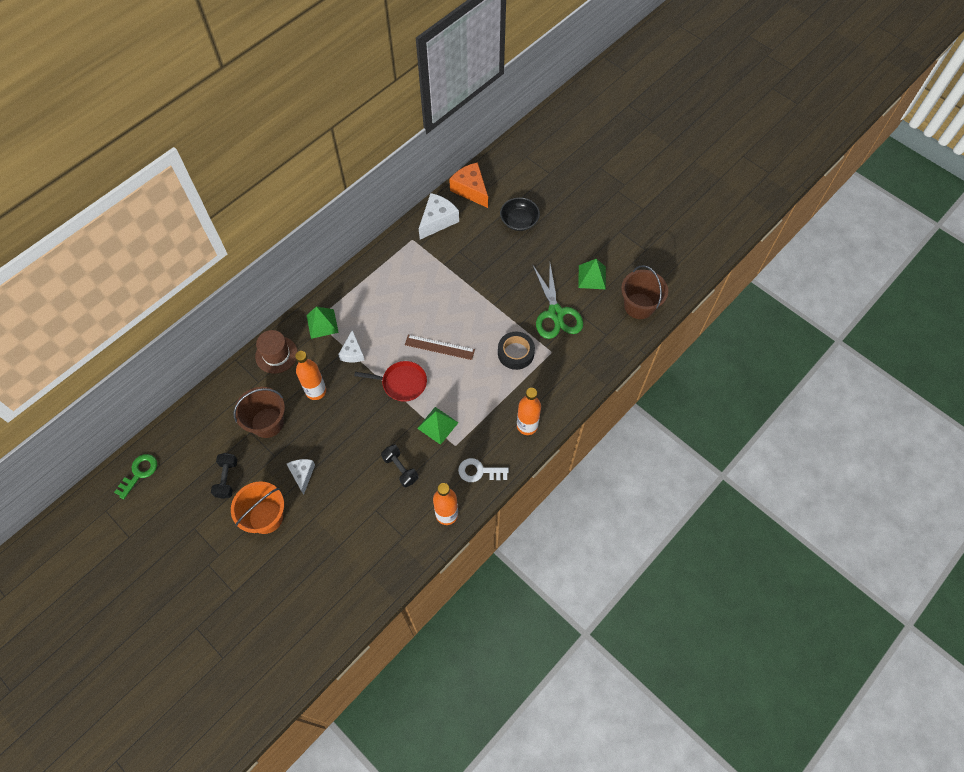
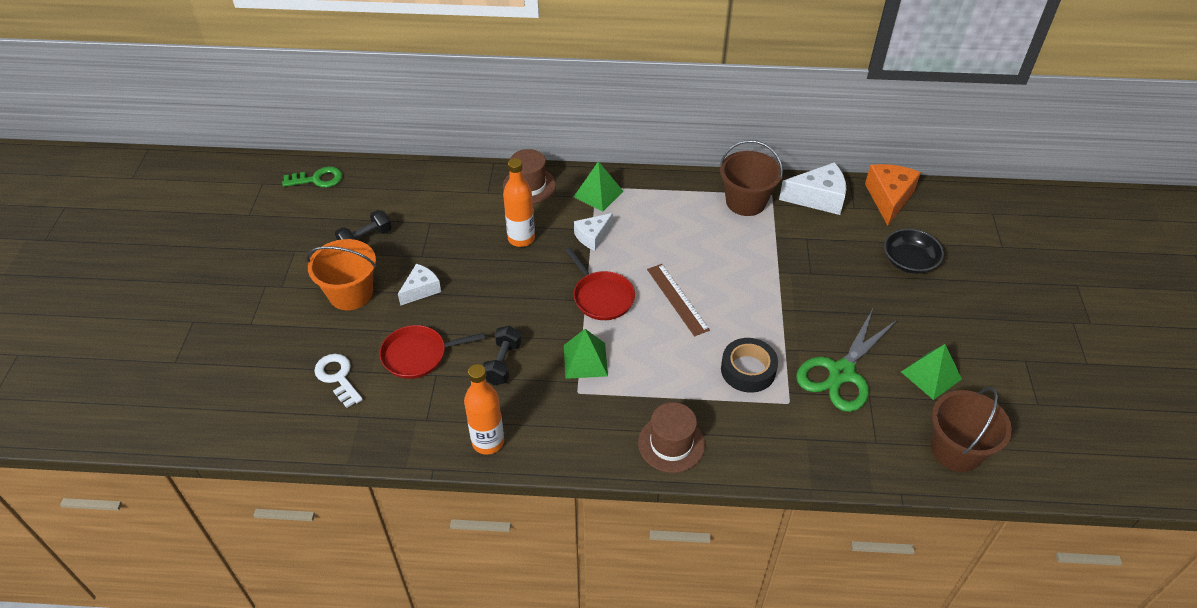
camera: 50 degrees right, 15 degrees down
brown bucket [234,387,285,438] -> brown bucket moved to [720,140,783,216]
white key [458,458,509,482] -> white key moved to [314,354,363,408]
orange bottle [517,388,541,435] -> brown hat [638,402,705,473]
none -> red pan [380,325,485,379]

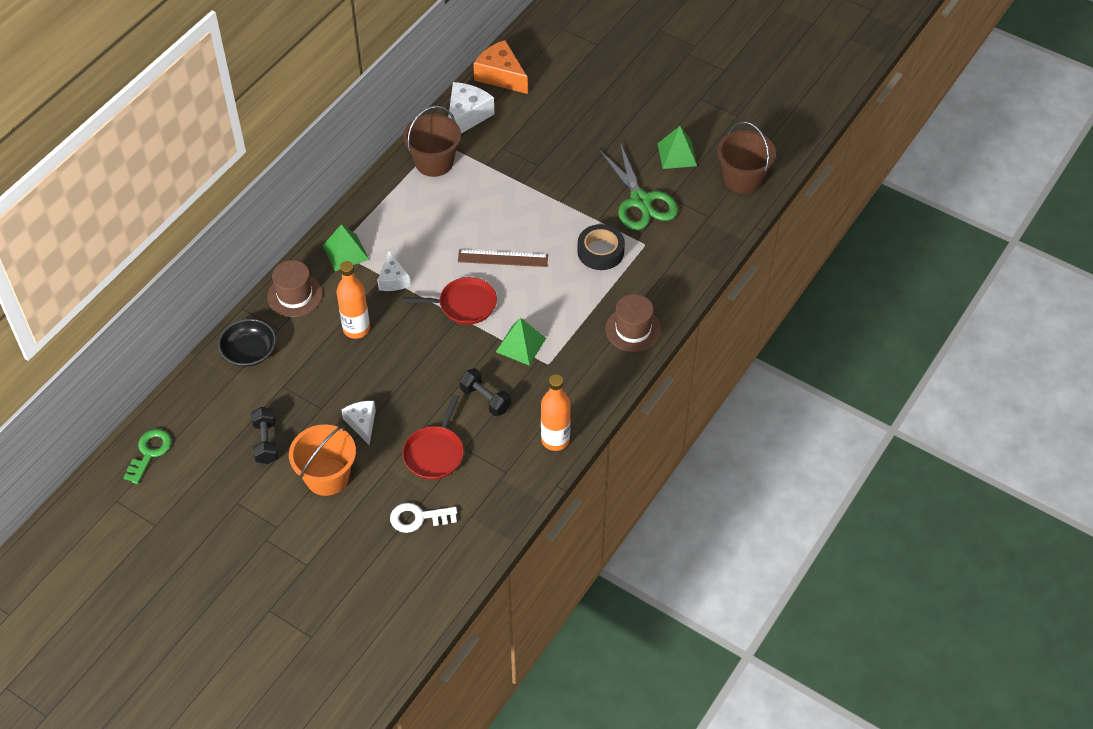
camera: 60 degrees left, 5 degrees up
black bowl [884,228,944,274] -> black bowl moved to [218,319,276,367]

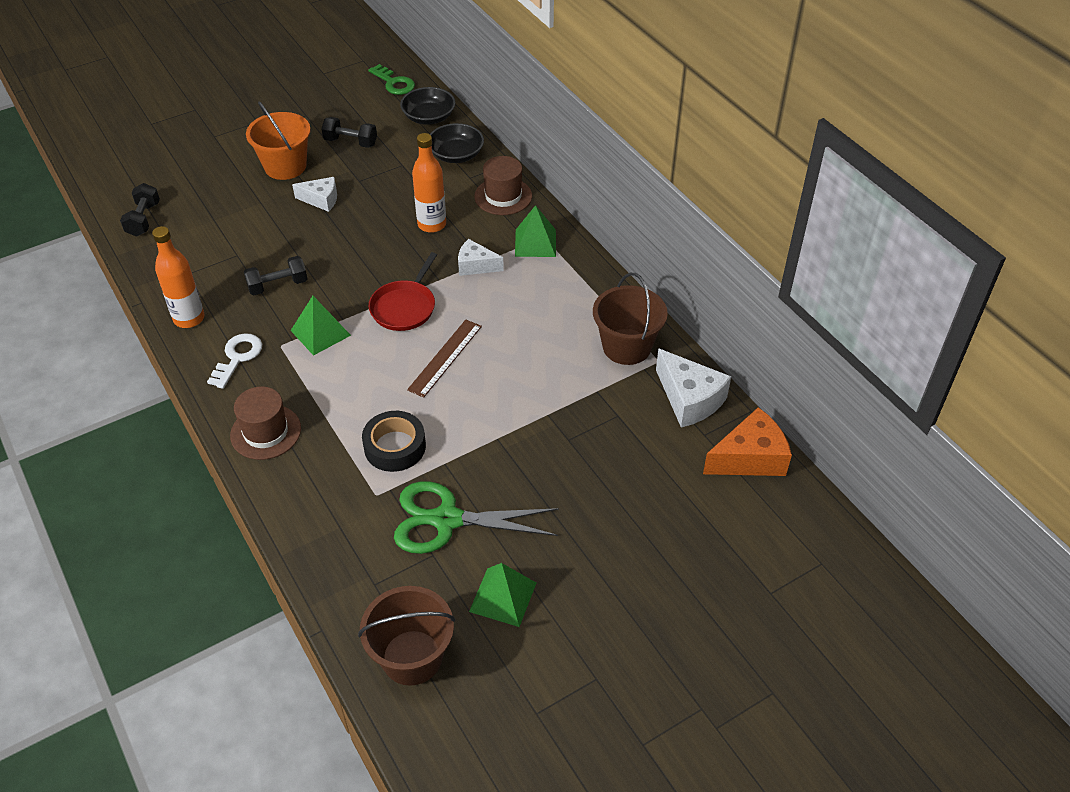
camera: 115 degrees right, 5 degrees down
white key [390,503,457,533] -> white key moved to [207,333,262,389]
red pan [402,394,464,480] -> none
none -> black dumbbell [120,183,160,236]
none -> black bowl [400,87,455,125]

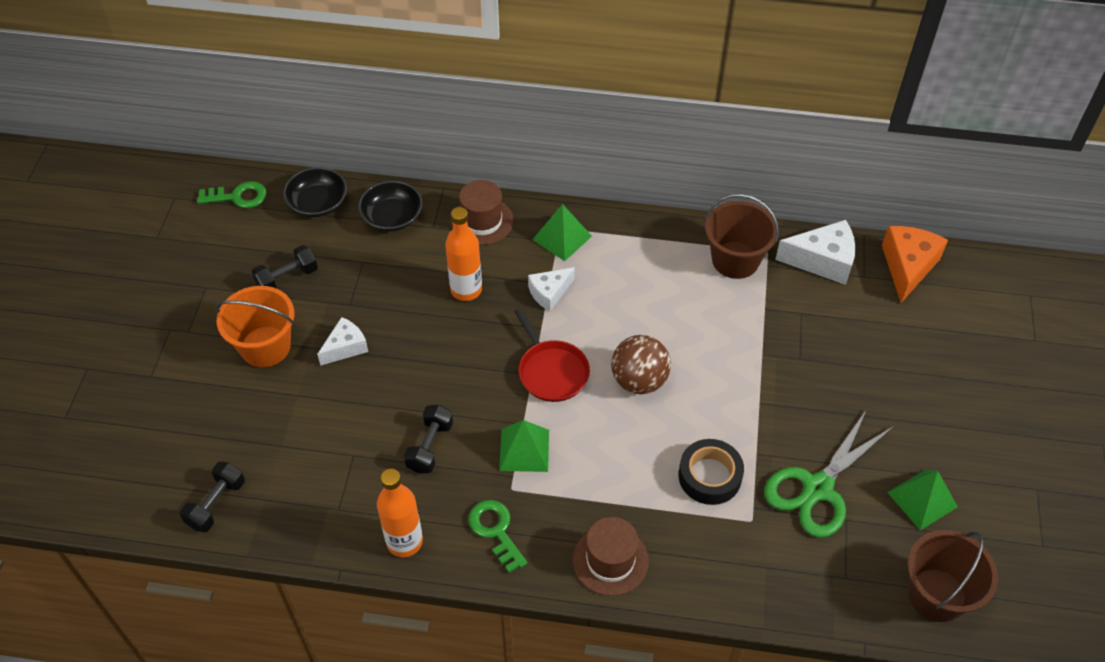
camera: 50 degrees left, 5 degrees up
black dumbbell [120,183,160,236] -> black dumbbell turned 75 degrees clockwise [180,461,245,532]
white key [207,333,262,389] -> green key [468,500,527,573]
brown ruler [407,319,482,398] -> brown ball [611,335,671,394]

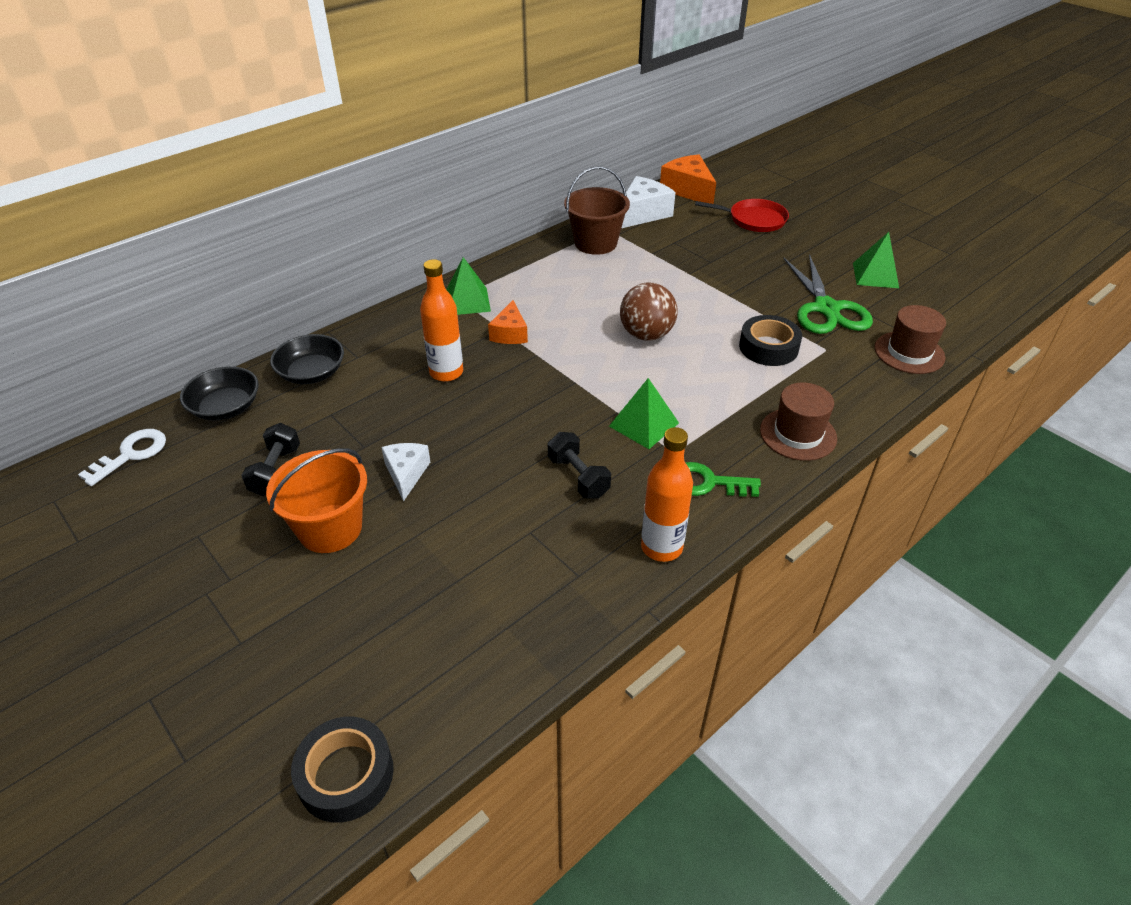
camera: 50 degrees left, 10 degrees down
black dumbbell [180,461,245,532] -> none
green key [197,181,267,208] -> white key [78,429,166,486]
brown hat [451,180,514,245] -> brown hat moved to [874,305,946,374]
red pan [514,308,590,402] -> red pan moved to [695,199,789,232]
white cheese [528,267,575,311] -> orange cheese [488,300,528,344]
brown bucket [908,530,998,622] -> none
none -> black tape [291,717,394,823]

